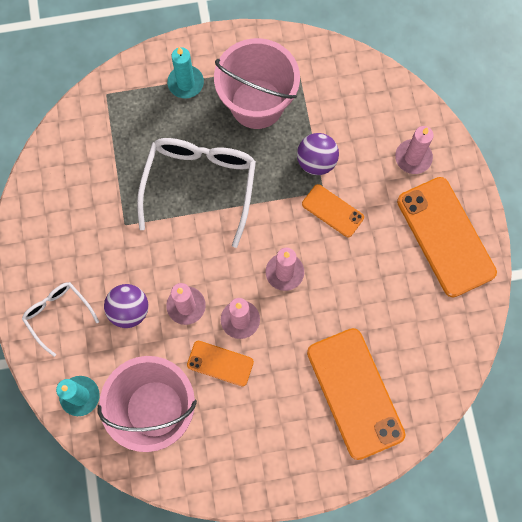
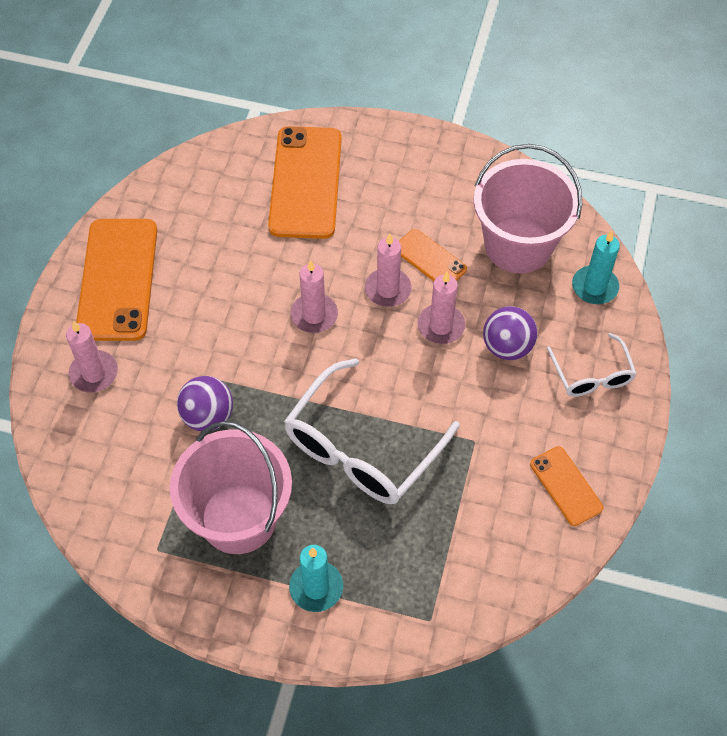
camera: 155 degrees left, 15 degrees down
orange phone [302,184,364,237] -> orange phone moved to [530,446,603,526]

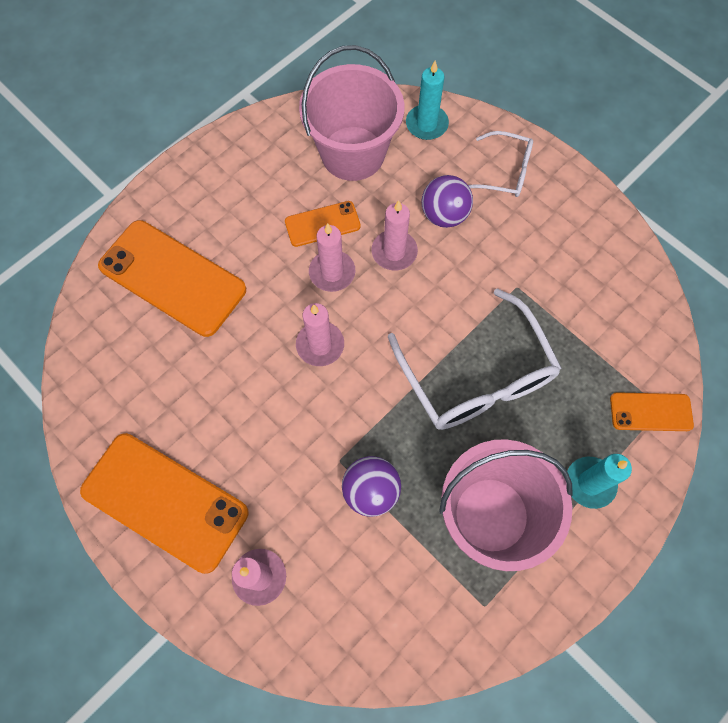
camera: 60 degrees left, 10 degrees up
orange phone [530,446,603,526] -> orange phone moved to [610,392,694,431]

